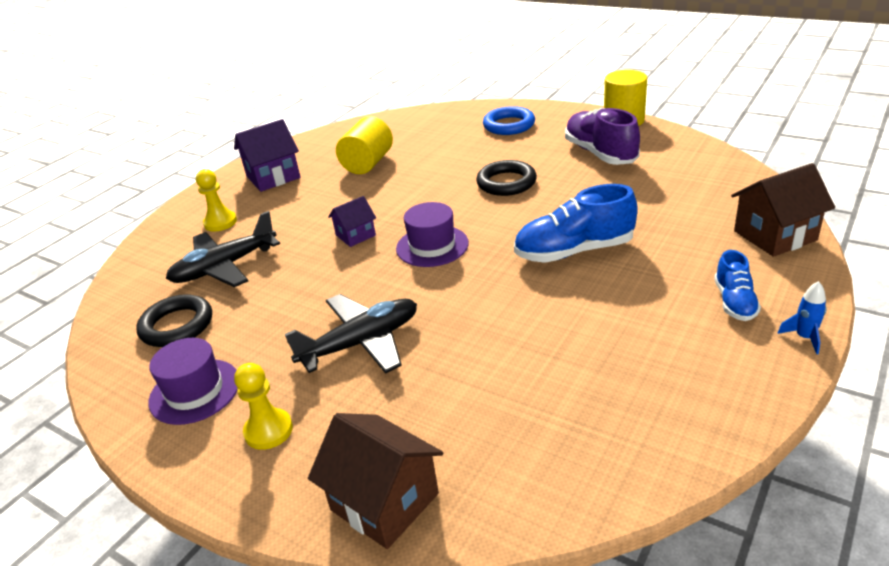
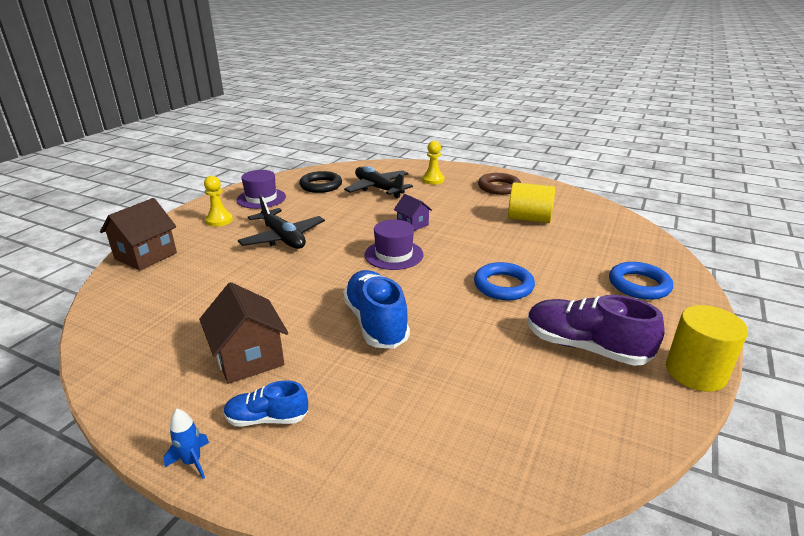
camera: 80 degrees right, 5 degrees down
purple house [234,119,301,192] -> brown ring [478,173,521,195]
black ring [476,160,537,196] -> blue ring [474,262,535,300]
purple shoe [565,108,640,165] -> purple shoe turned 120 degrees counterclockwise [528,295,665,366]
brown house [731,163,835,257] -> brown house moved to [199,282,288,384]

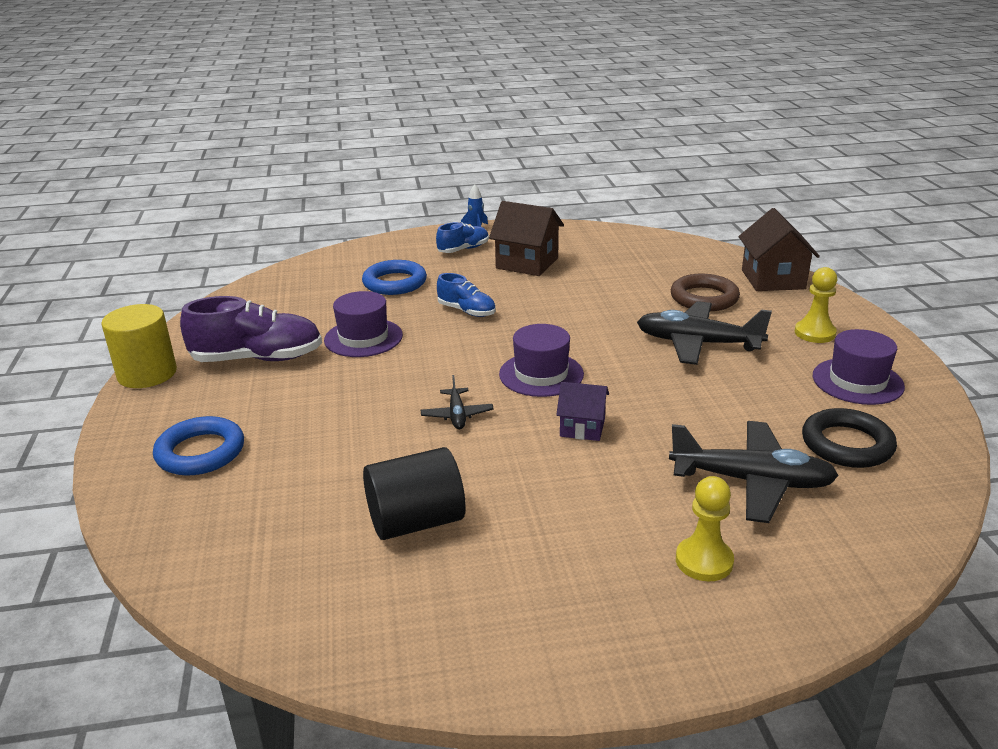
camera: 145 degrees right, 0 degrees up
blue shoe [343,270,410,349] -> blue shoe [437,273,496,317], size x0.57
blue ring [474,262,535,300] -> blue ring moved to [362,260,427,295]
brown ring [478,173,521,195] -> brown ring moved to [671,274,740,311]
yellow cylinder [508,182,555,223] -> black cylinder [363,447,466,540]
none -> purple hat [324,291,403,357]
none -> black plane [421,375,494,429]

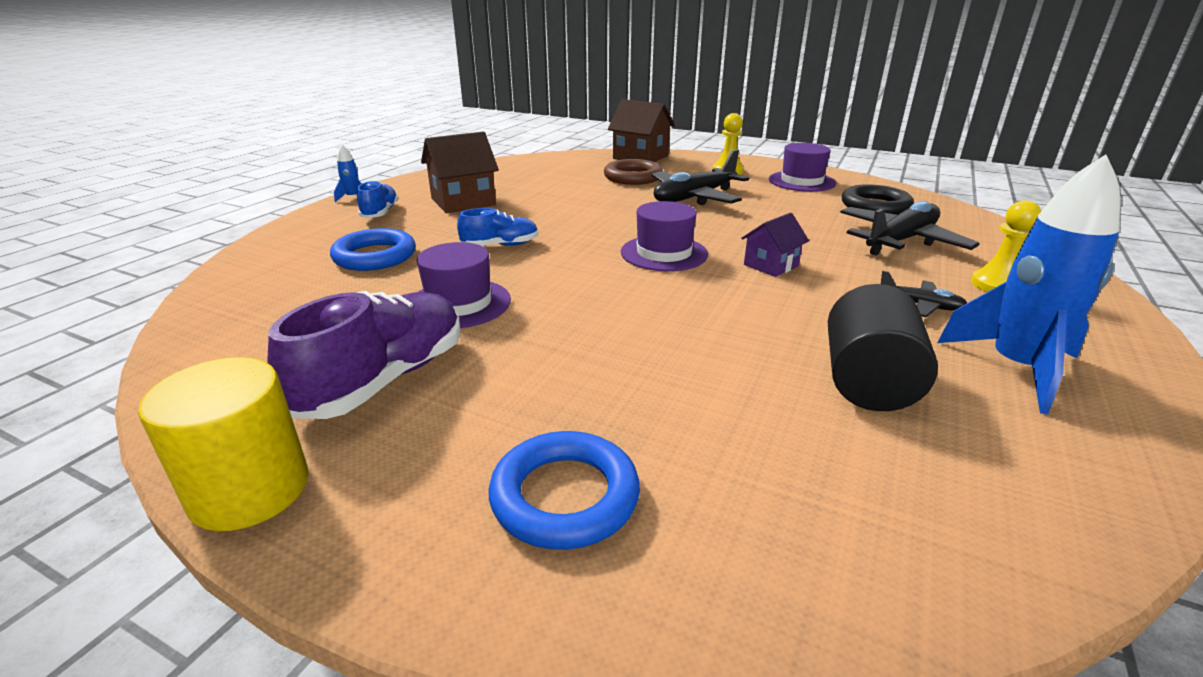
camera: 55 degrees left, 0 degrees up
black plane [421,375,494,429] -> black plane moved to [881,270,967,317]
none -> blue rocket [937,154,1120,414]

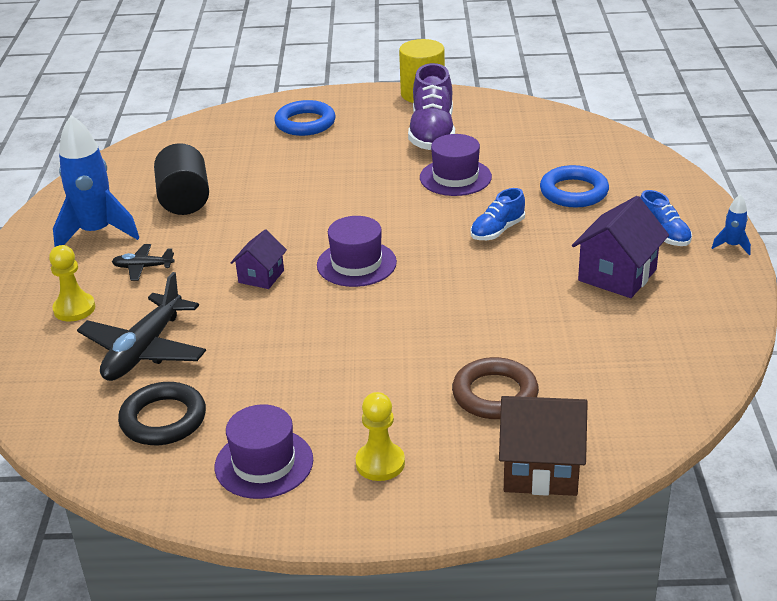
camera: 155 degrees right, 5 degrees up
brown house [421,132,499,213] -> purple house [572,196,669,298]
black plane [652,149,749,205] -> none

